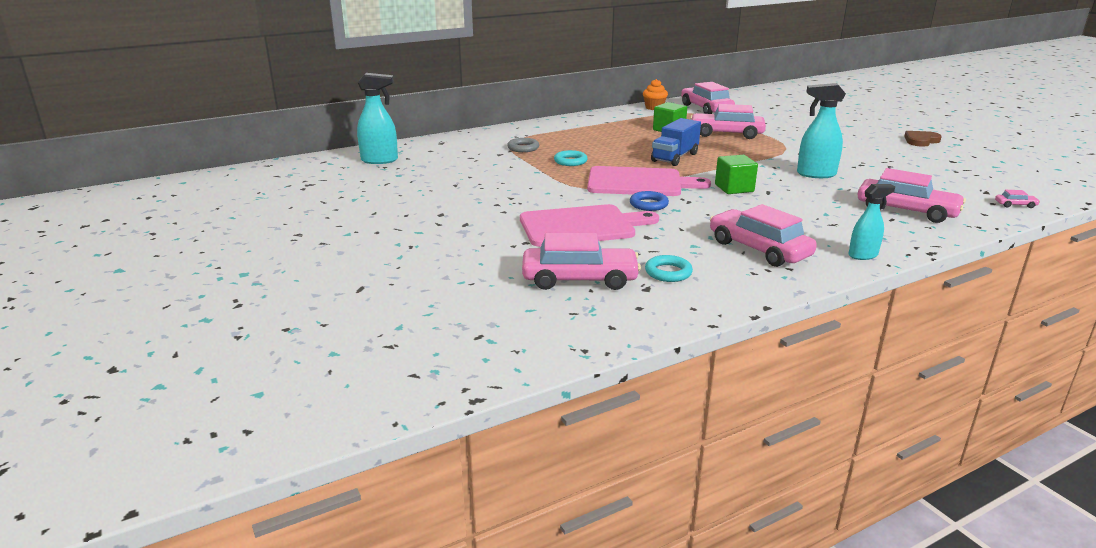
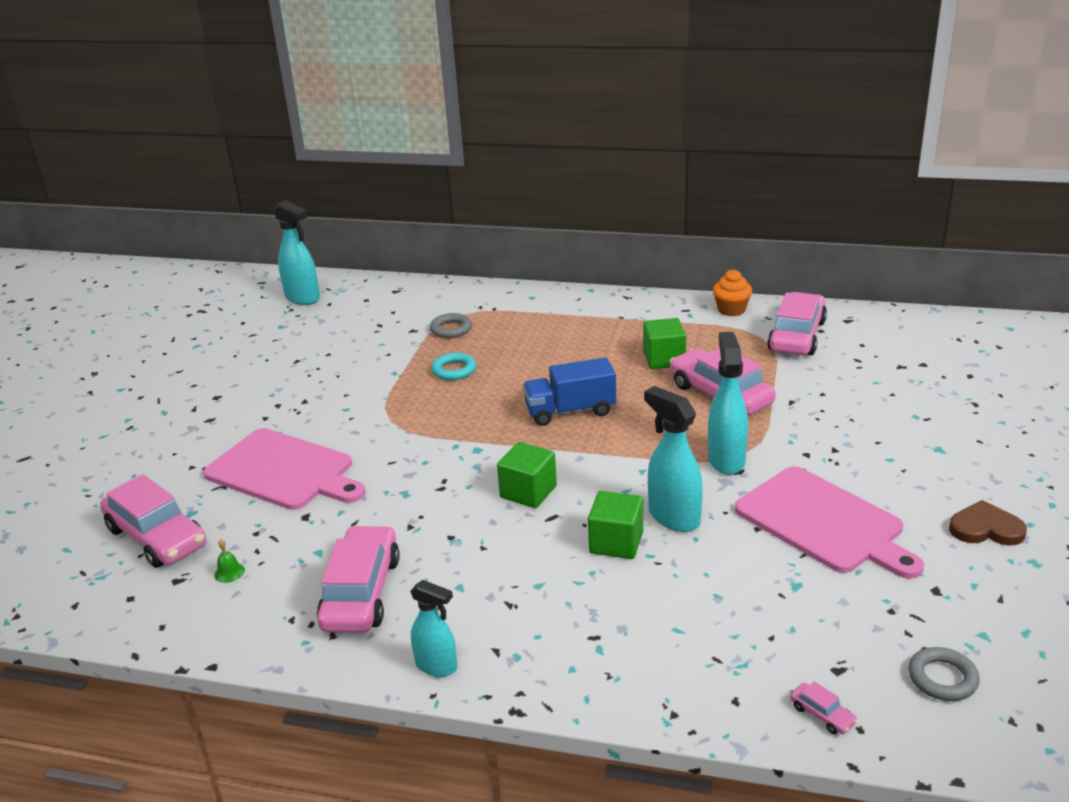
camera: 45 degrees right, 5 degrees up
pink cutting board [587,166,711,196] -> pink cutting board moved to [735,466,924,579]
blue ring [630,191,669,211] -> none
turquoise ring [645,255,693,282] -> green bell [214,539,245,583]
pink car [857,168,966,223] -> none
none -> green cube [588,491,643,559]
none -> turquoise spray bottle [708,332,748,475]
none -> grey ring [908,647,980,701]

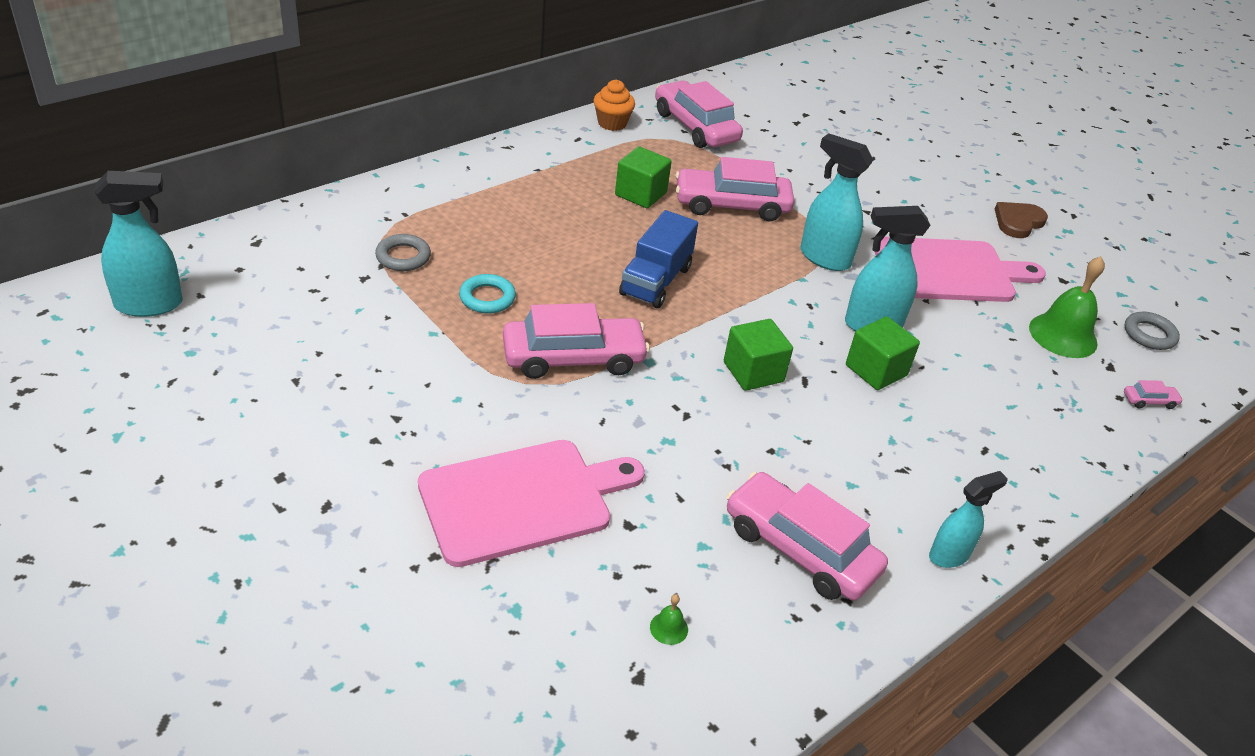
camera: 60 degrees left, 10 degrees up
pink car [100,474,206,568] -> pink car moved to [503,303,650,379]
none -> green bell [1029,256,1105,358]

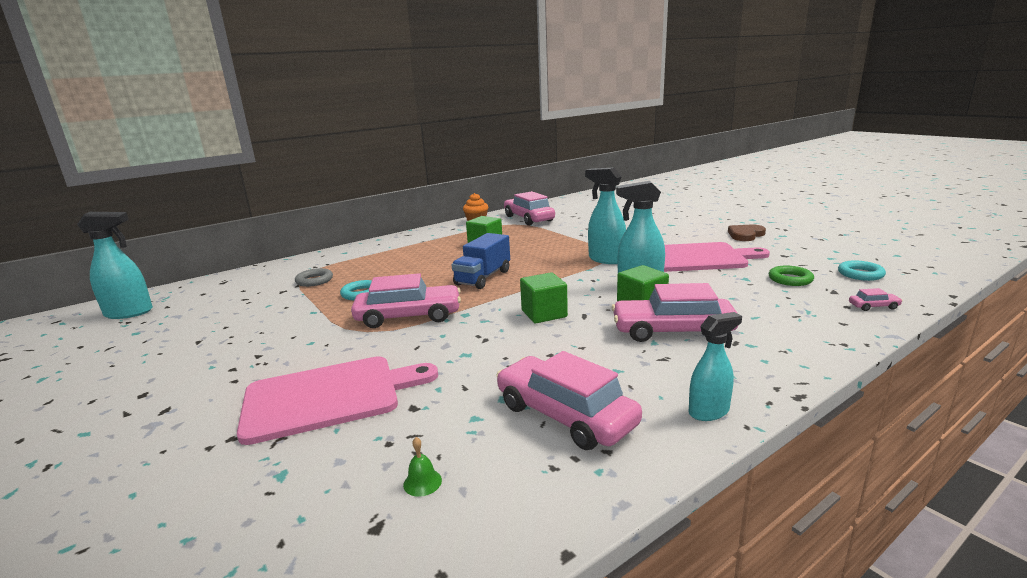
camera: 10 degrees right, 20 degrees down
pink car [675,157,794,221] -> pink car moved to [612,283,738,342]
green bell [1029,256,1105,358] -> green ring [769,266,814,286]
grey ring [1125,312,1180,350] -> turquoise ring [838,260,886,281]

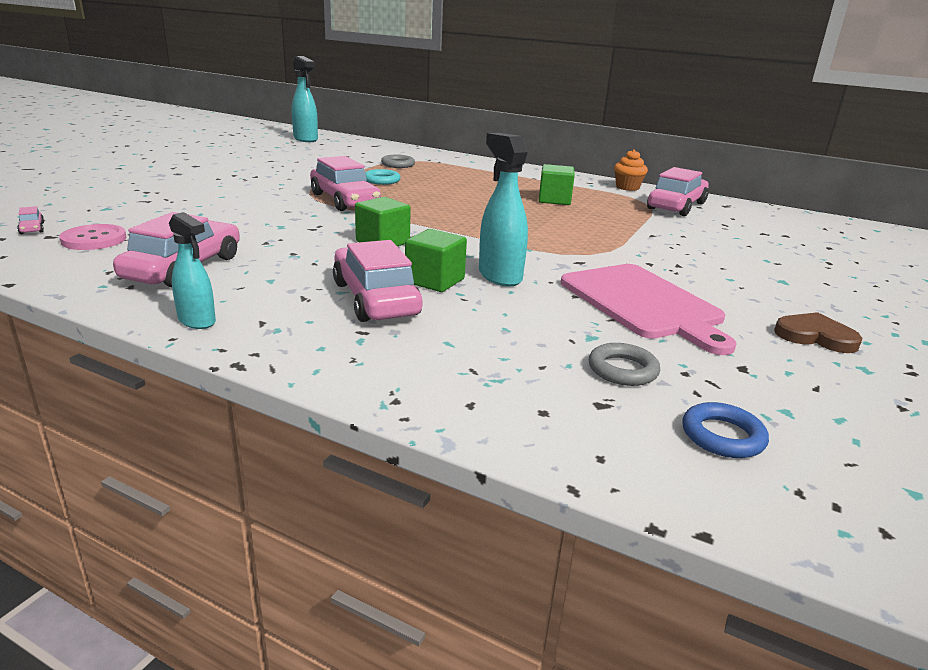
camera: 60 degrees right, 5 degrees up
pink cutting board [237,356,438,445] -> none
green bell [403,437,442,497] -> pink button [59,224,127,250]
blue truck [451,233,510,289] -> none
turquoise spray bottle [585,167,626,264] -> none
green ring [769,266,814,286] -> grey ring [589,343,660,386]
turquoise ring [838,260,886,281] -> blue ring [682,402,769,458]
pink car [849,288,903,311] -> pink car moved to [17,206,44,234]

